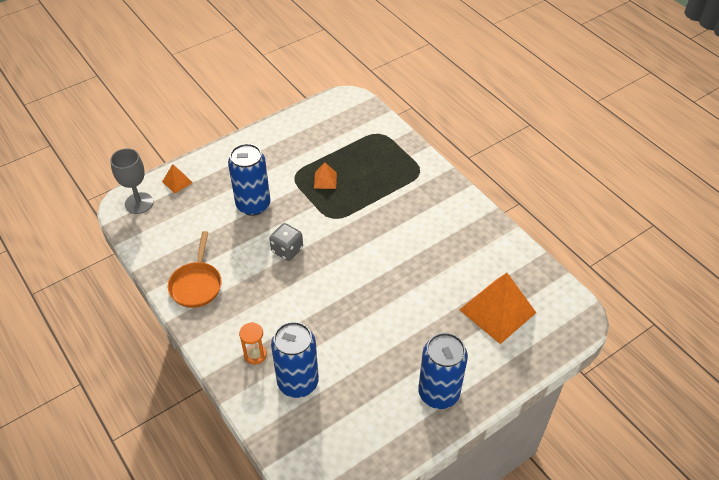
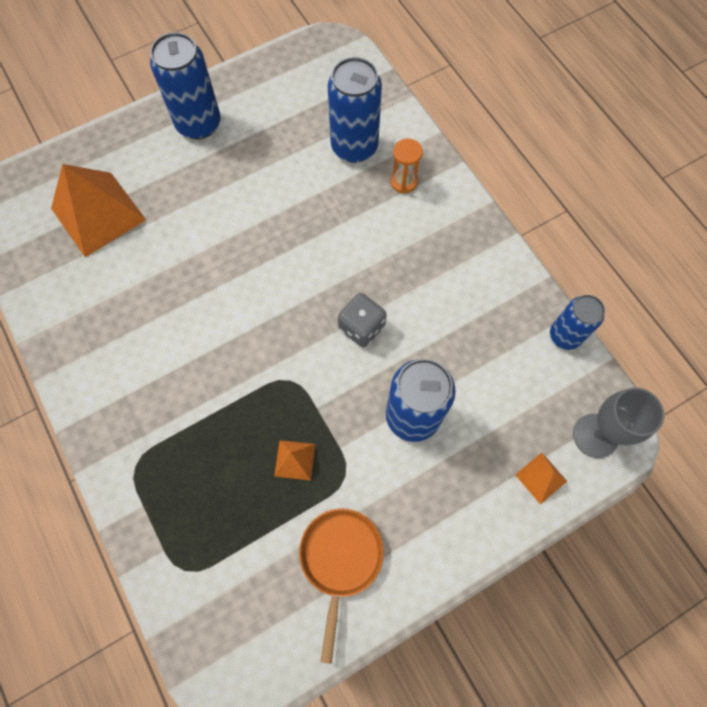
camera: 175 degrees left, 20 degrees up
orange pan [168,231,222,308] -> orange pan moved to [299,508,384,664]
none -> blue can [550,295,605,350]

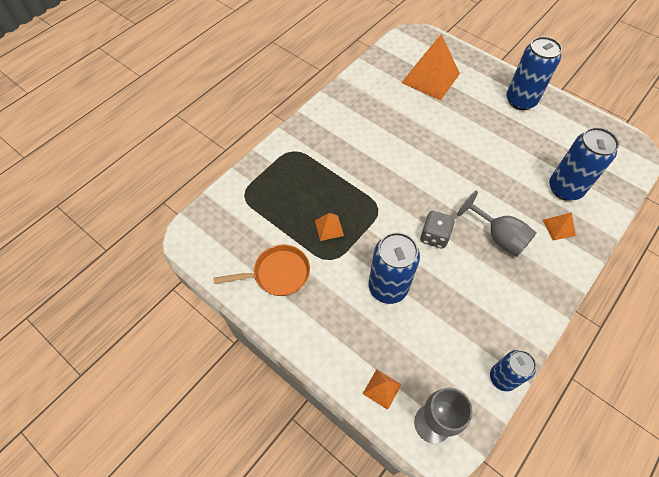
camera: 70 degrees right, 10 degrees down
orange hourglass [391,139,423,194] -> orange pyramid [543,212,576,240]
none -> grey goblet [457,191,536,257]

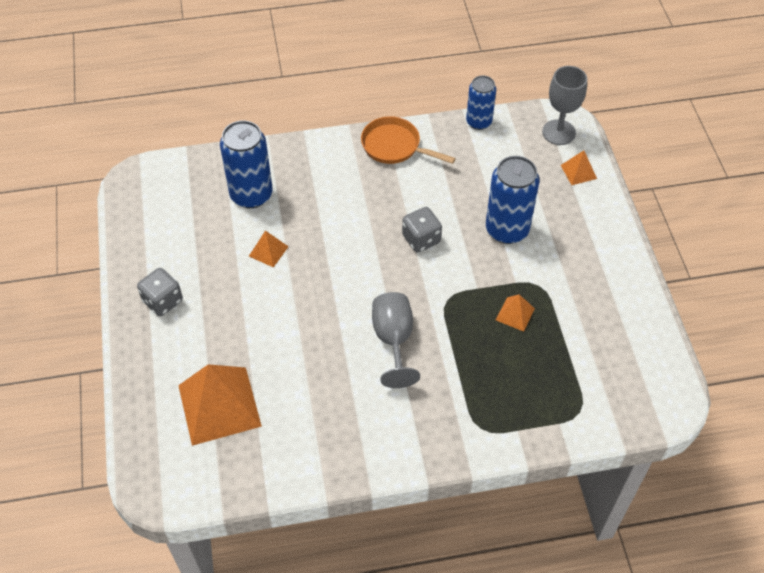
camera: 140 degrees left, 5 degrees down
orange pan [213,244,310,296] -> orange pan moved to [361,116,456,164]
grey goblet [457,191,536,257] -> grey goblet moved to [372,292,420,388]
blue can [506,36,562,110] -> grey dice [137,268,183,316]
orange pyramid [543,212,576,240] -> orange pyramid moved to [249,230,289,268]

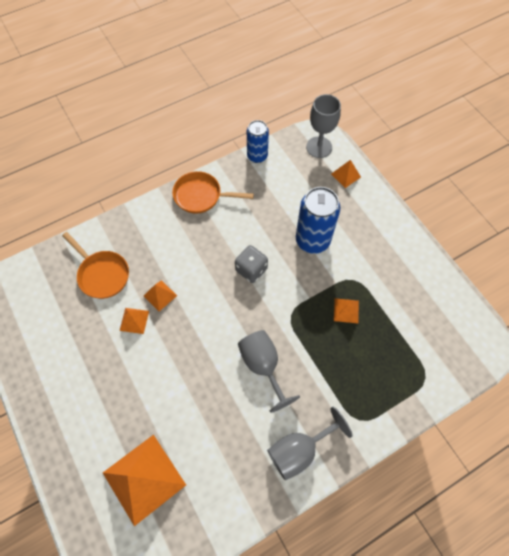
camera: 20 degrees left, 10 degrees up
grey dice [137,268,183,316] -> none
blue can [220,120,273,208] -> orange pan [62,232,129,299]
none -> orange pyramid [144,280,177,312]
none -> grey goblet [267,407,353,481]

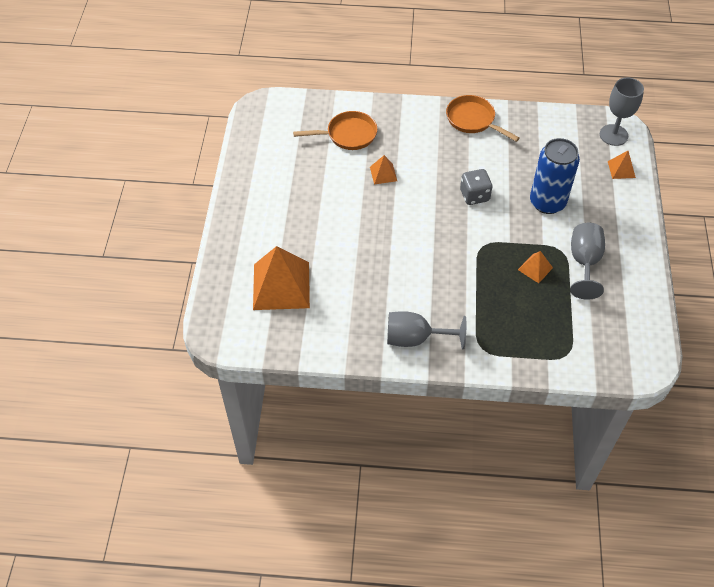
camera: 35 degrees right, 10 degrees down
orange pan [62,232,129,299] -> orange pan turned 90 degrees counterclockwise [293,111,377,150]
orange pyramid [119,308,149,334] -> none
grey goblet [238,330,300,413] -> grey goblet moved to [570,223,605,300]
blue can [247,120,269,163] -> none

